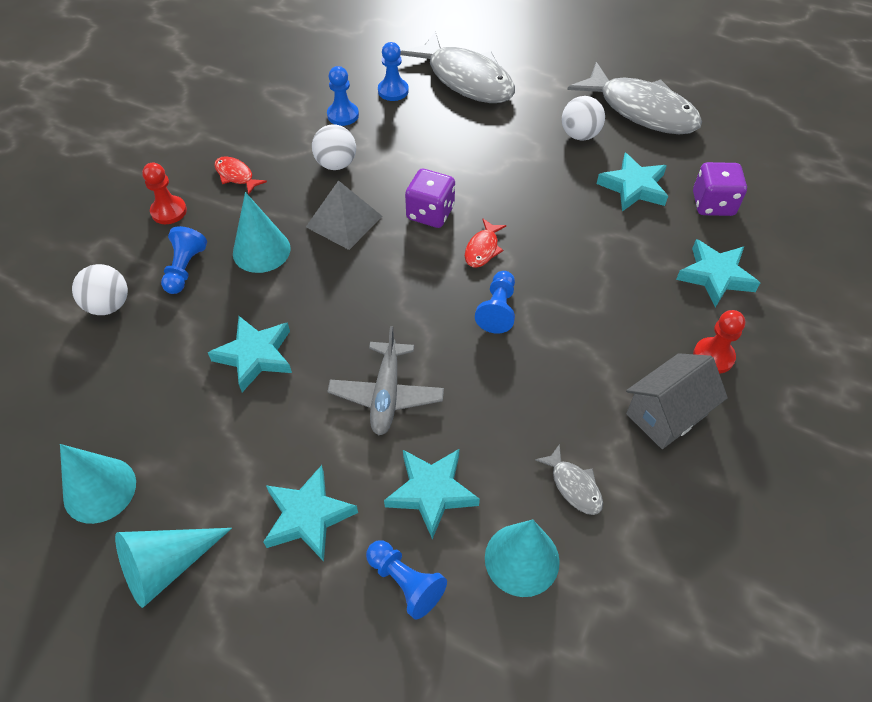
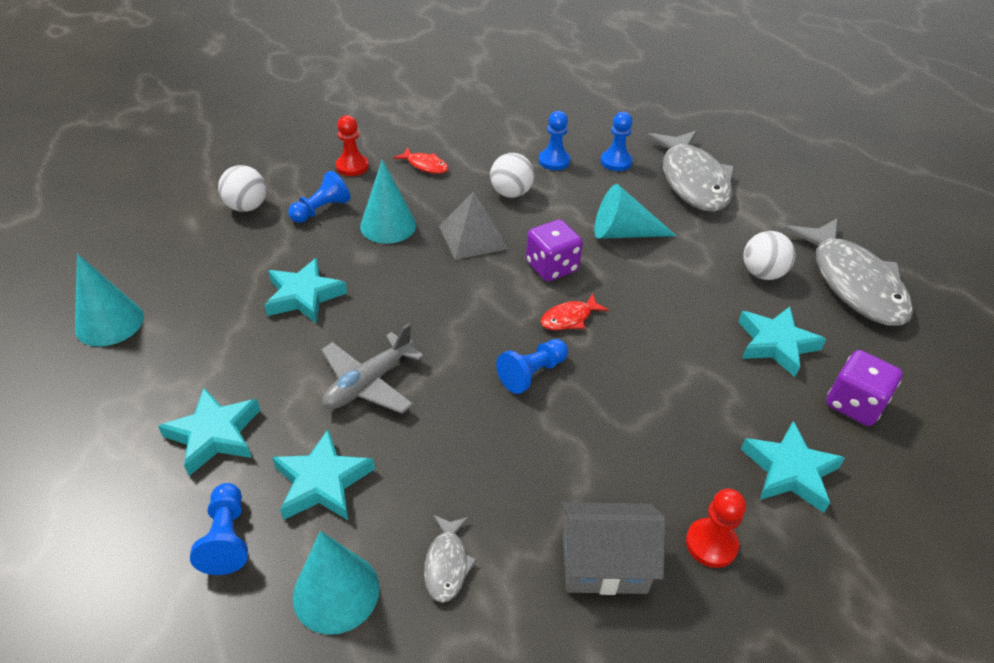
camera: 35 degrees right, 10 degrees down
turquoise cone [115,528,232,608] -> turquoise cone moved to [594,184,676,239]
red fish [214,156,267,195] -> red fish turned 135 degrees clockwise [393,147,448,174]

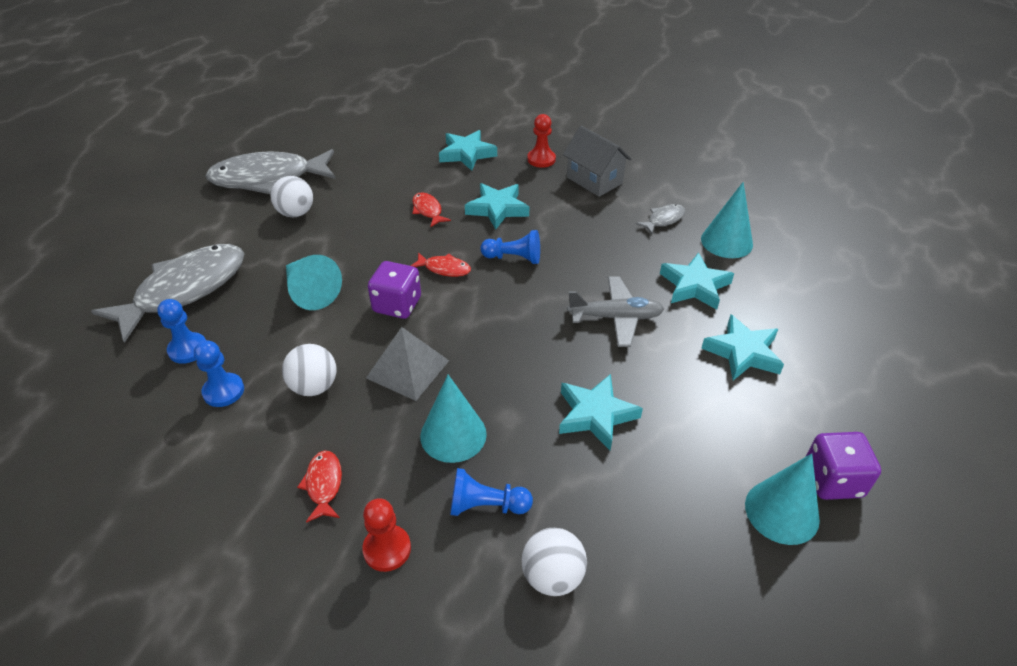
camera: 130 degrees left, 0 degrees up
blue pawn [190,483,248,575] -> none
turquoise star [738,307,826,377] -> turquoise star moved to [465,183,529,230]
grey fish [784,218,913,326] -> grey fish turned 135 degrees counterclockwise [205,149,335,194]
purple dice [826,350,903,426] -> purple dice moved to [806,432,881,500]
none -> red fish [413,192,451,227]

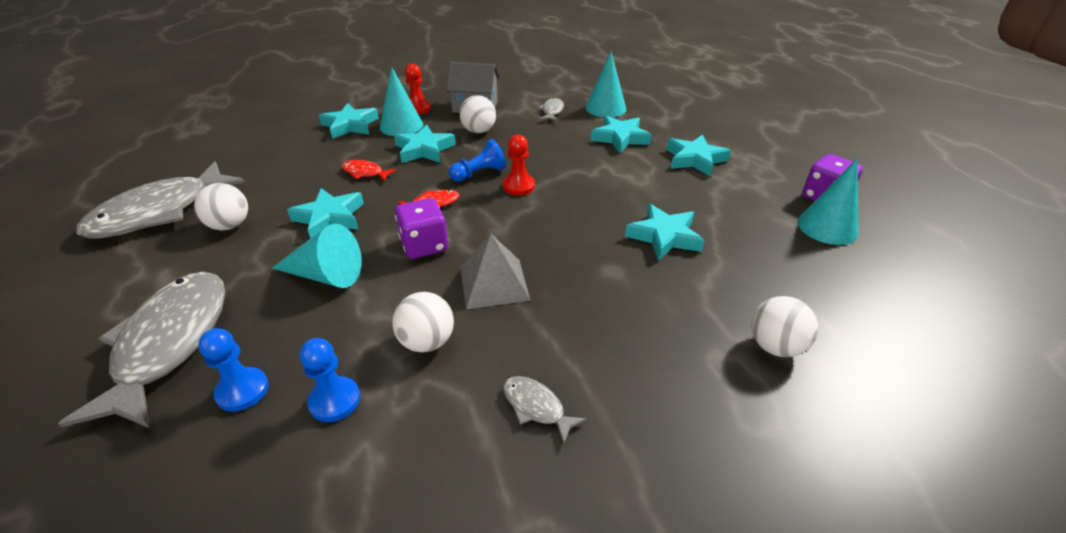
camera: 40 degrees left, 5 degrees down
red fish [297,451,342,523] -> grey fish [503,376,587,444]
red pawn [362,498,411,572] -> red pawn moved to [503,134,535,195]
turquoise cone [420,375,487,463] -> turquoise cone moved to [380,66,423,136]
blue pawn [450,468,533,516] -> none
grey plane [567,276,664,347] -> none
none -> turquoise star [287,188,364,239]
none -> white ball [459,95,496,133]

